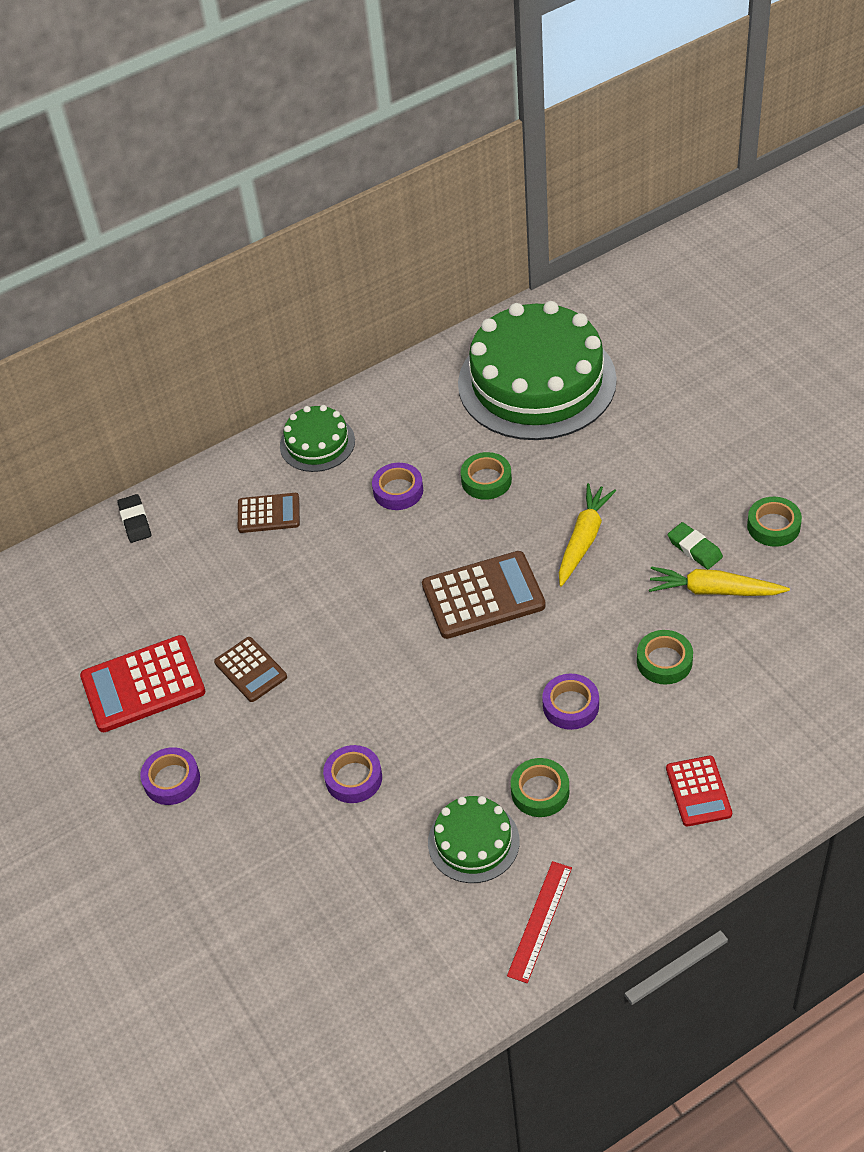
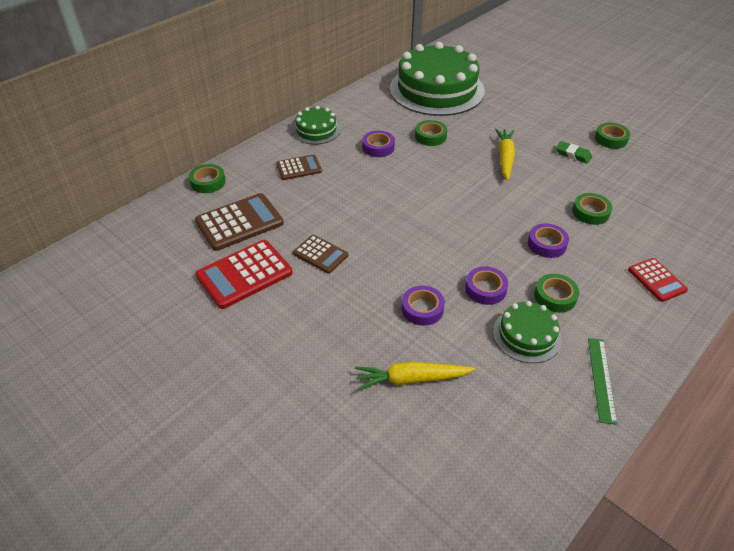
camera: 20 degrees left, 5 degrees down
black eraser [117,494,151,543] -> green tape [189,164,226,193]
purple tape [140,747,200,805] -> purple tape moved to [465,266,508,305]
brown calculator [422,551,546,639] -> brown calculator moved to [195,193,284,251]
red ruler [507,861,572,983] -> green ruler [588,338,617,425]
yellow carrot [649,566,790,596] -> yellow carrot moved to [355,361,475,390]

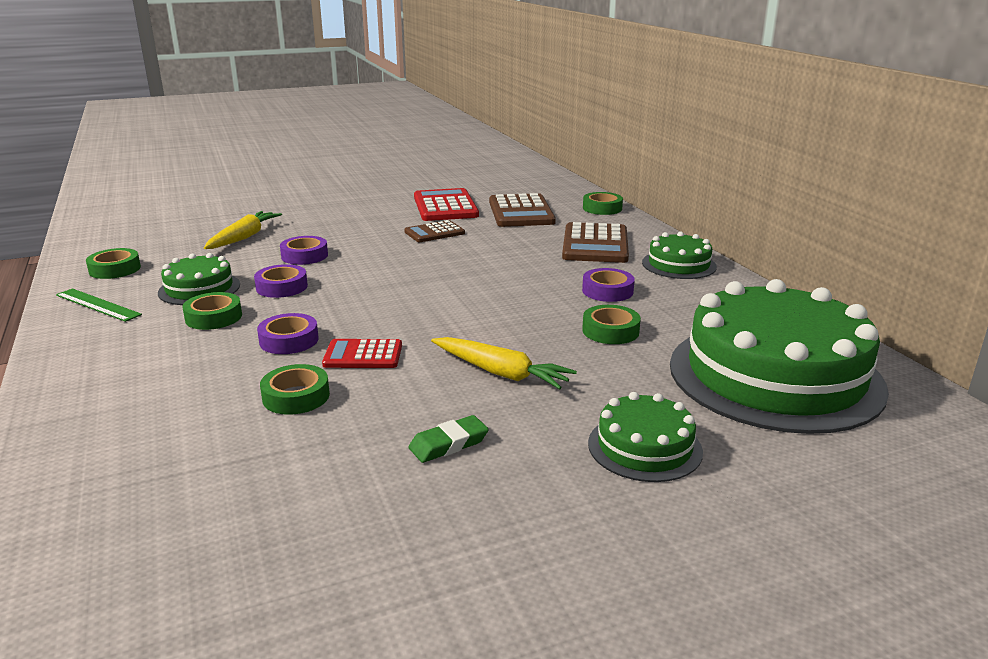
camera: 115 degrees right, 20 degrees down
brown calculator [276,154,322,180] -> brown calculator [562,222,629,263], size x1.67
green tape [595,123,630,149] -> green tape moved to [86,248,141,279]
red calculator [628,258,688,302] -> red calculator moved to [322,339,402,368]
none -> green cake [588,392,703,482]

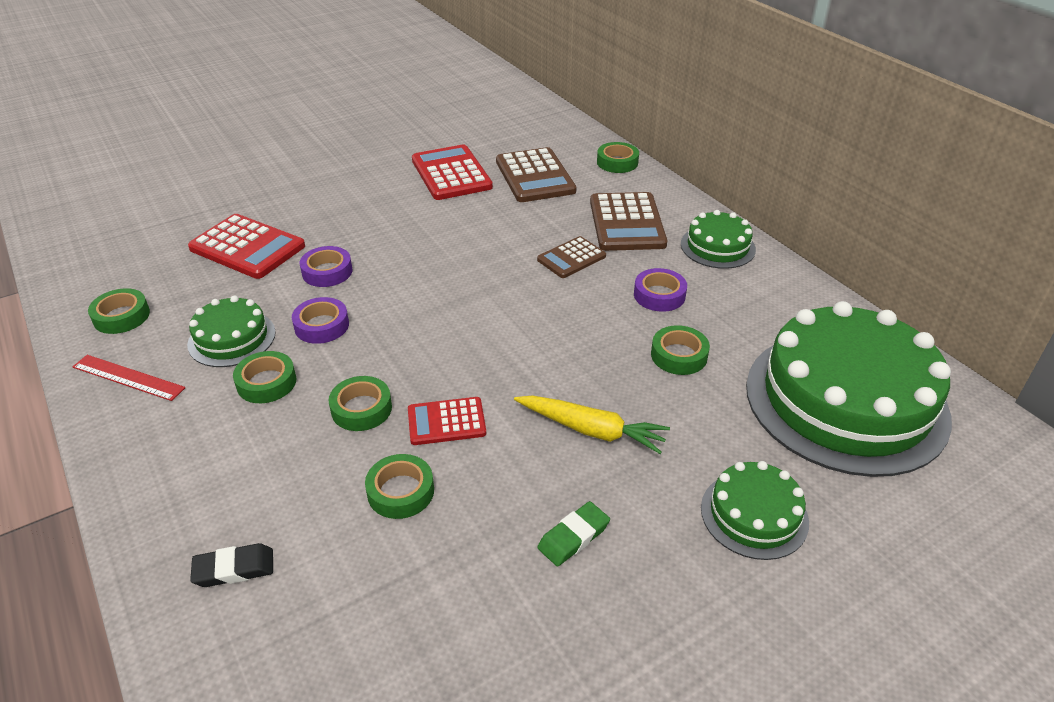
camera: 10 degrees left, 15 degrees up
green ruler [56,288,142,322] -> red ruler [72,355,185,401]
yellow carrot [204,211,282,249] -> red calculator [188,214,305,279]
purple tape [257,313,319,354] -> green tape [329,376,392,431]
brown calculator [404,220,465,242] -> brown calculator moved to [537,236,606,278]
none -> black eraser [190,543,273,587]

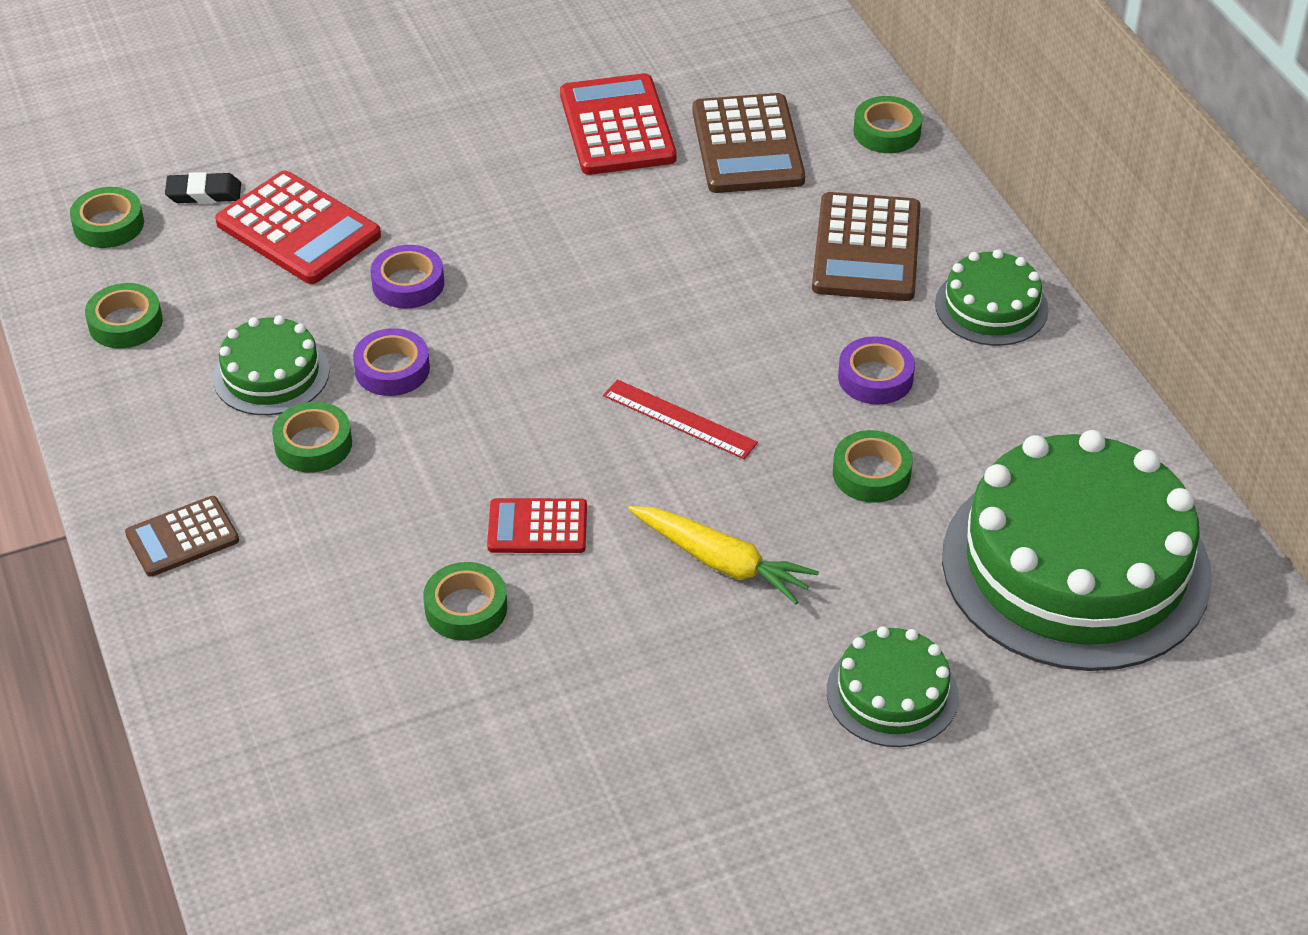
camera: 10 degrees right, 5 degrees up
red ruler [72,355,185,401] -> red ruler moved to [603,379,758,459]
black eraser [190,543,273,587] -> black eraser moved to [165,172,241,204]
green tape [329,376,392,431] -> green tape moved to [70,187,144,248]
brown calculator [537,236,606,278] -> brown calculator moved to [125,496,239,577]
green eraser [537,501,610,566] -> none

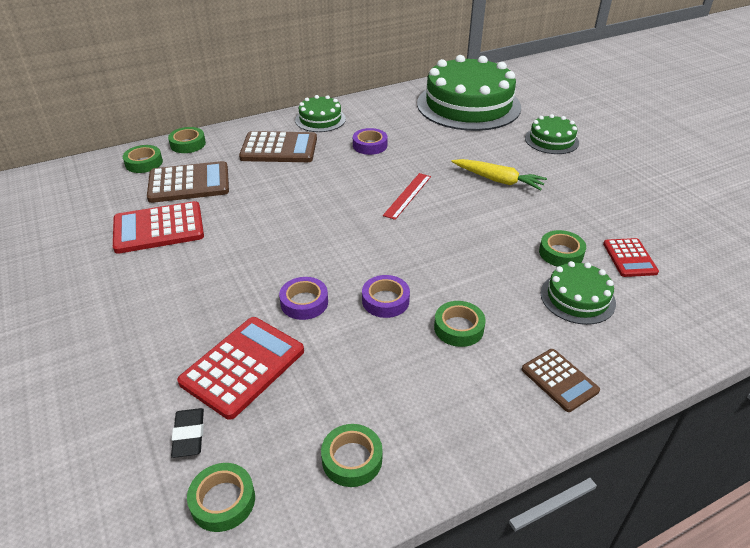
camera: 95 degrees left, 5 degrees down
green cake [213,315,330,415] -> green cake moved to [541,261,616,325]
red calculator [487,498,587,553] -> red calculator moved to [603,238,659,277]
yellow carrot [628,506,819,604] -> yellow carrot turned 90 degrees clockwise [451,159,547,190]
green tape [833,430,913,503] -> green tape moved to [123,145,163,173]

